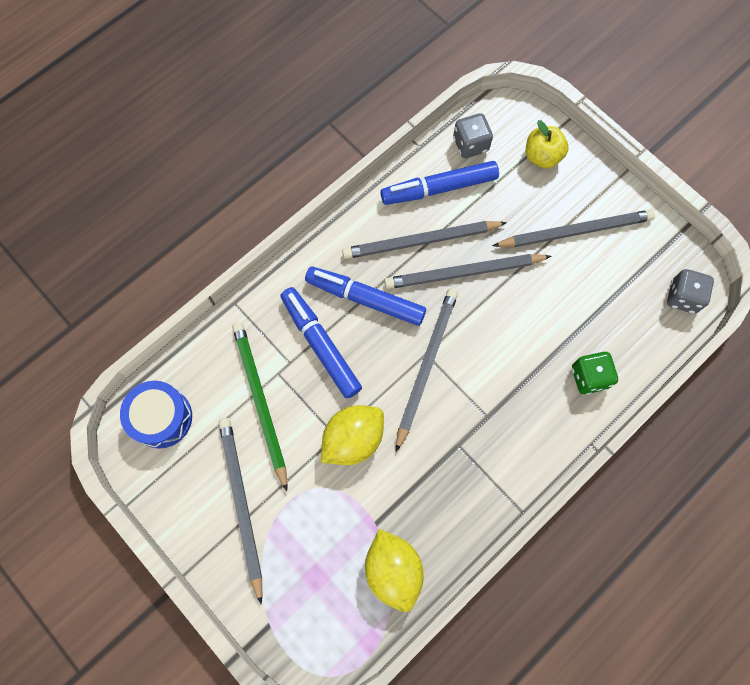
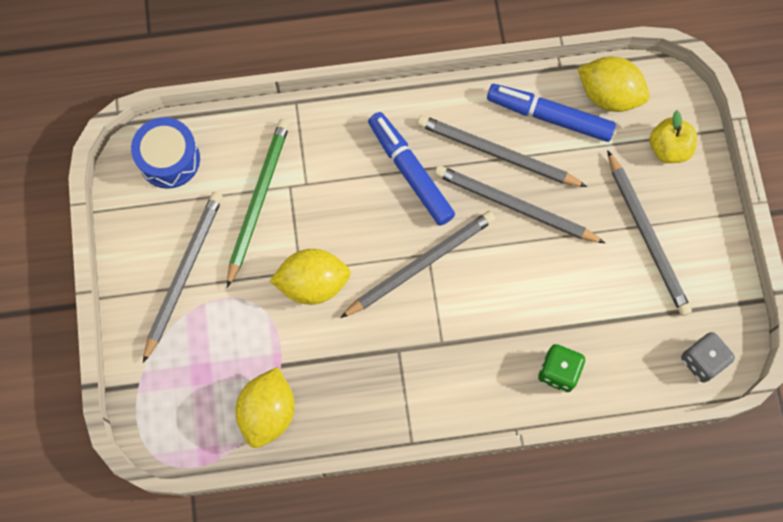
camera: 35 degrees right, 0 degrees up
blue marker [280,287,362,399] -> none
grey dice [453,113,493,158] -> yellow lemon [578,56,650,112]
grey pencil [492,209,655,247] -> grey pencil turned 45 degrees clockwise [607,150,692,316]

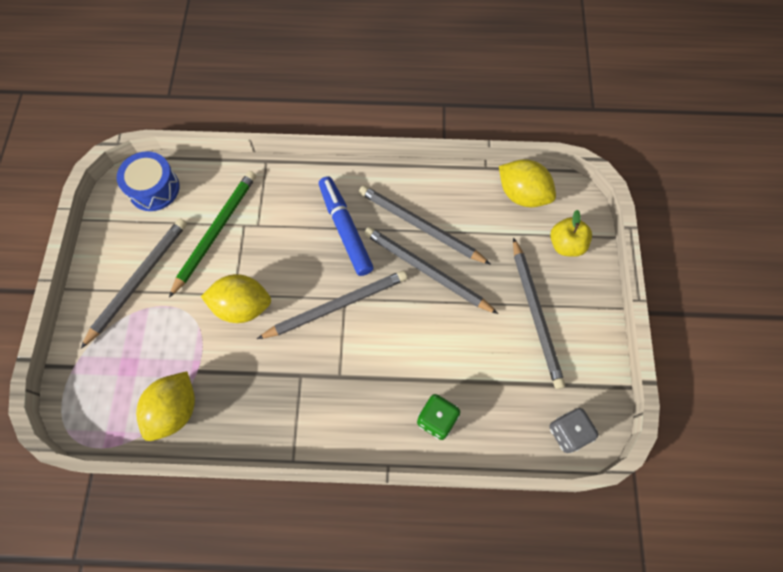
camera: 10 degrees right, 5 degrees down
blue marker [487,84,616,142] -> none

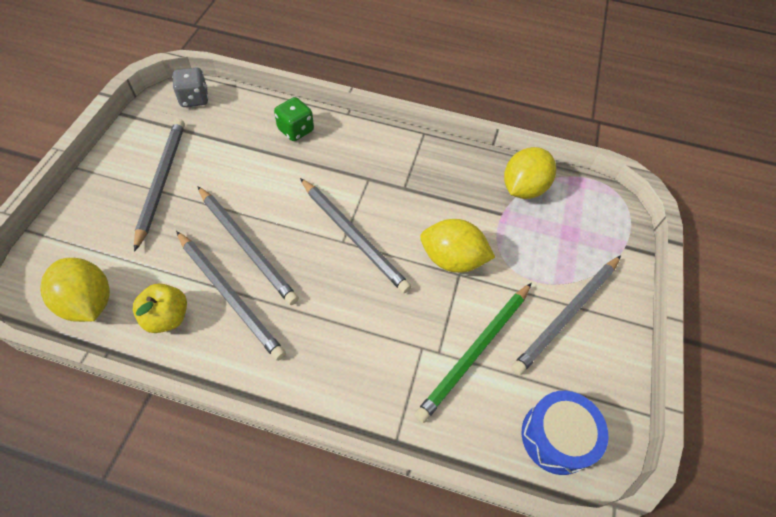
camera: 170 degrees left, 10 degrees down
grey pencil [257,270,407,339] -> grey pencil turned 120 degrees counterclockwise [300,178,411,293]
blue marker [319,176,374,276] -> none
yellow apple [550,210,592,257] -> yellow apple moved to [133,283,187,333]

